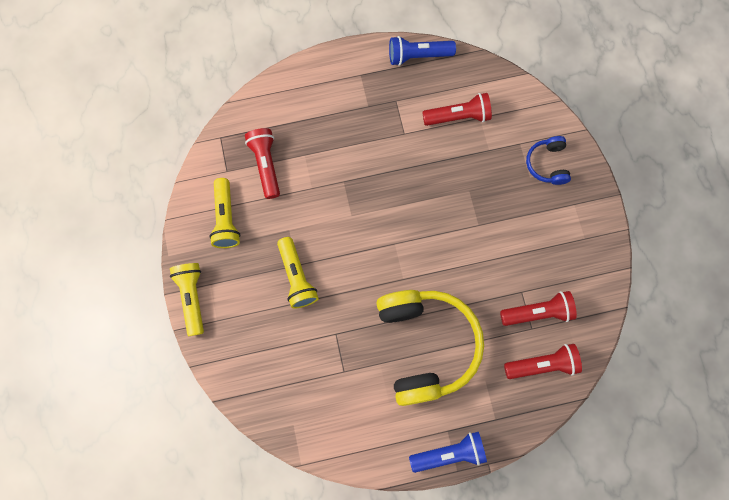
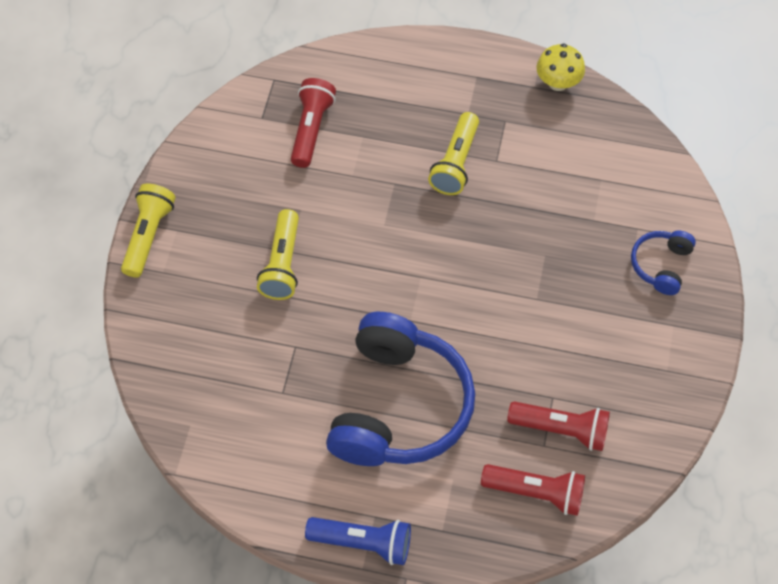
camera: 25 degrees right, 15 degrees down
yellow flashlight [209,178,241,248] -> yellow flashlight moved to [428,112,479,195]
yellow headphones [376,290,484,406] -> blue headphones [326,312,475,466]
blue flashlight [389,36,456,66] -> yellow mushroom [537,44,585,91]
red flashlight [422,93,492,126] -> none

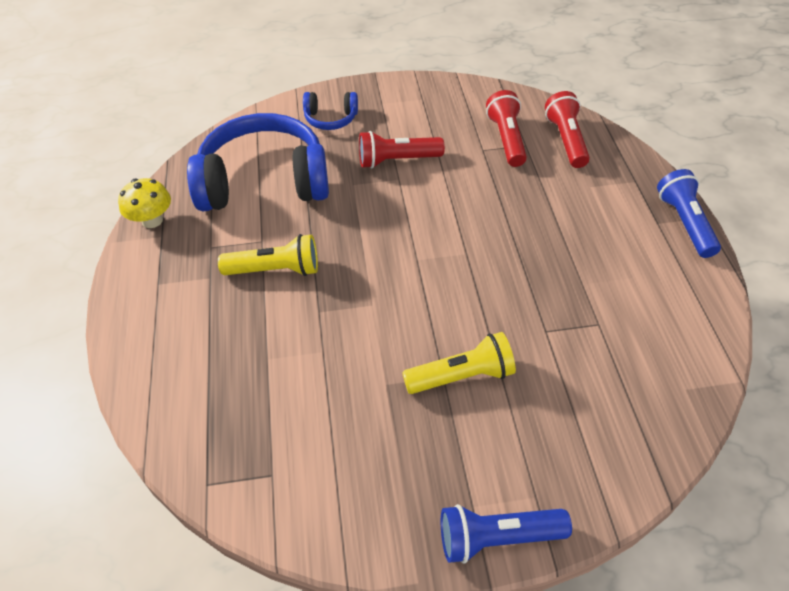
camera: 110 degrees left, 10 degrees down
yellow flashlight [121,183,176,278] -> blue flashlight [441,504,572,564]
red flashlight [291,78,336,168] -> red flashlight moved to [359,131,445,169]
blue headphones [326,312,475,466] -> blue headphones moved to [187,113,329,211]

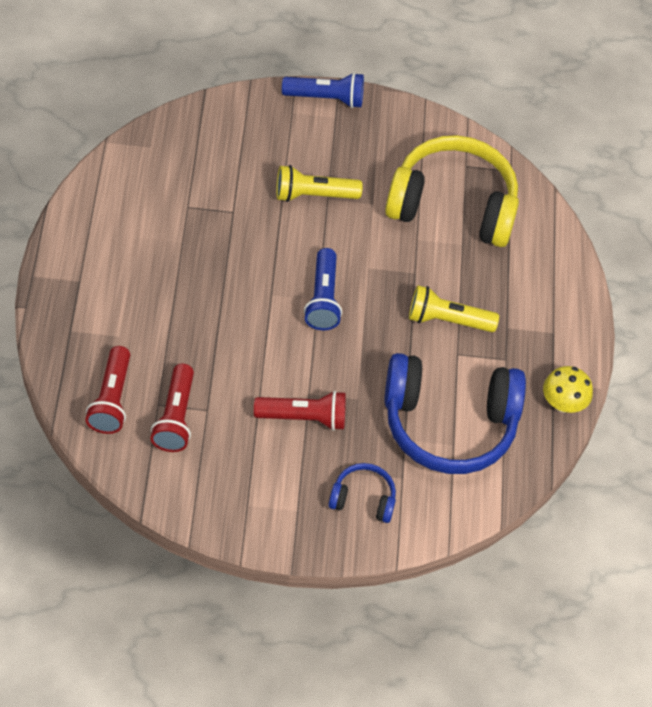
camera: 175 degrees left, 5 degrees up
blue flashlight [657,169,721,258] -> blue flashlight moved to [304,248,342,330]
none -> yellow headphones [385,135,519,247]

